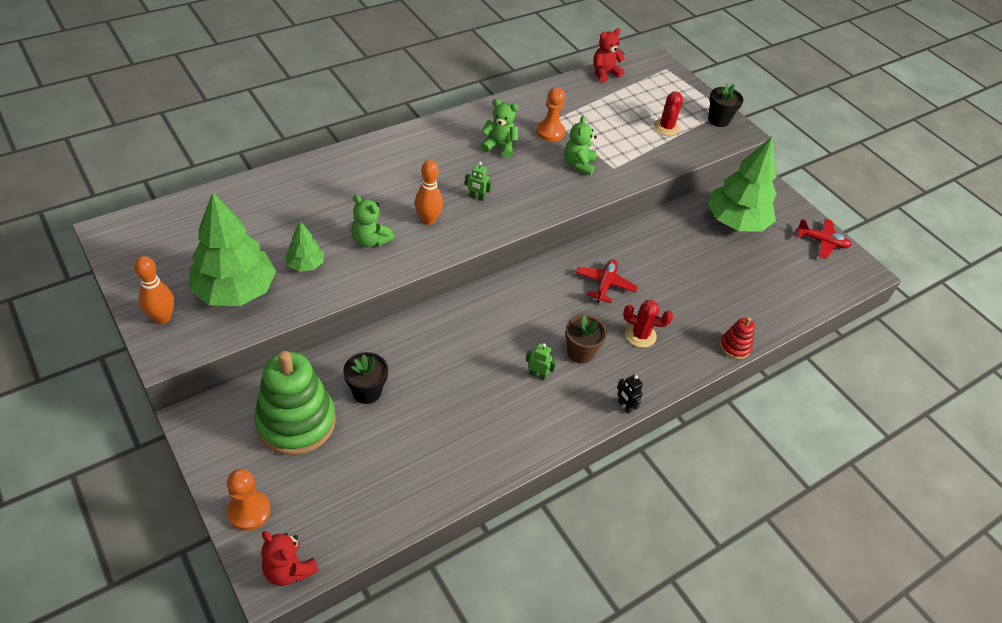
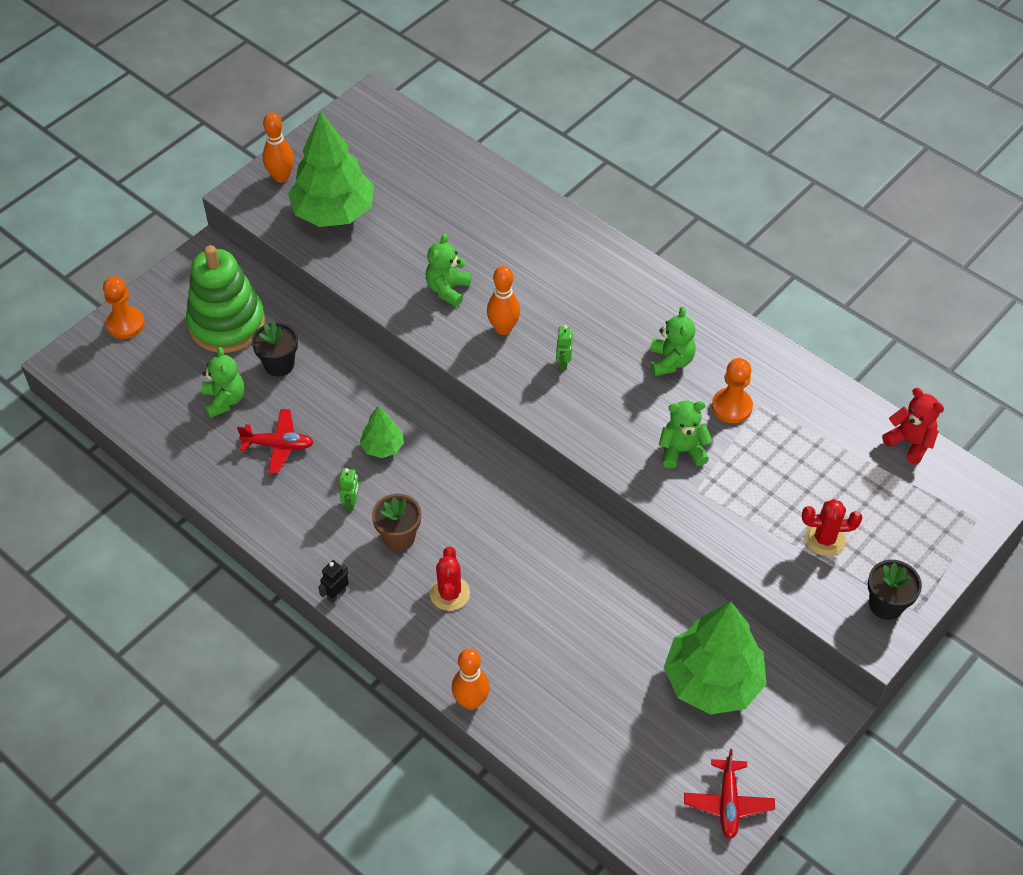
camera: 80 degrees right, 5 degrees up
red teddy bear [261,531,319,586] -> none
green tree [285,221,324,272] -> green tree moved to [360,406,404,458]
red plane [576,259,638,303] -> red plane moved to [237,409,314,474]
red stacking toy [720,317,755,359] -> orange bowling pin [452,648,490,710]
none -> green teddy bear [202,347,244,418]

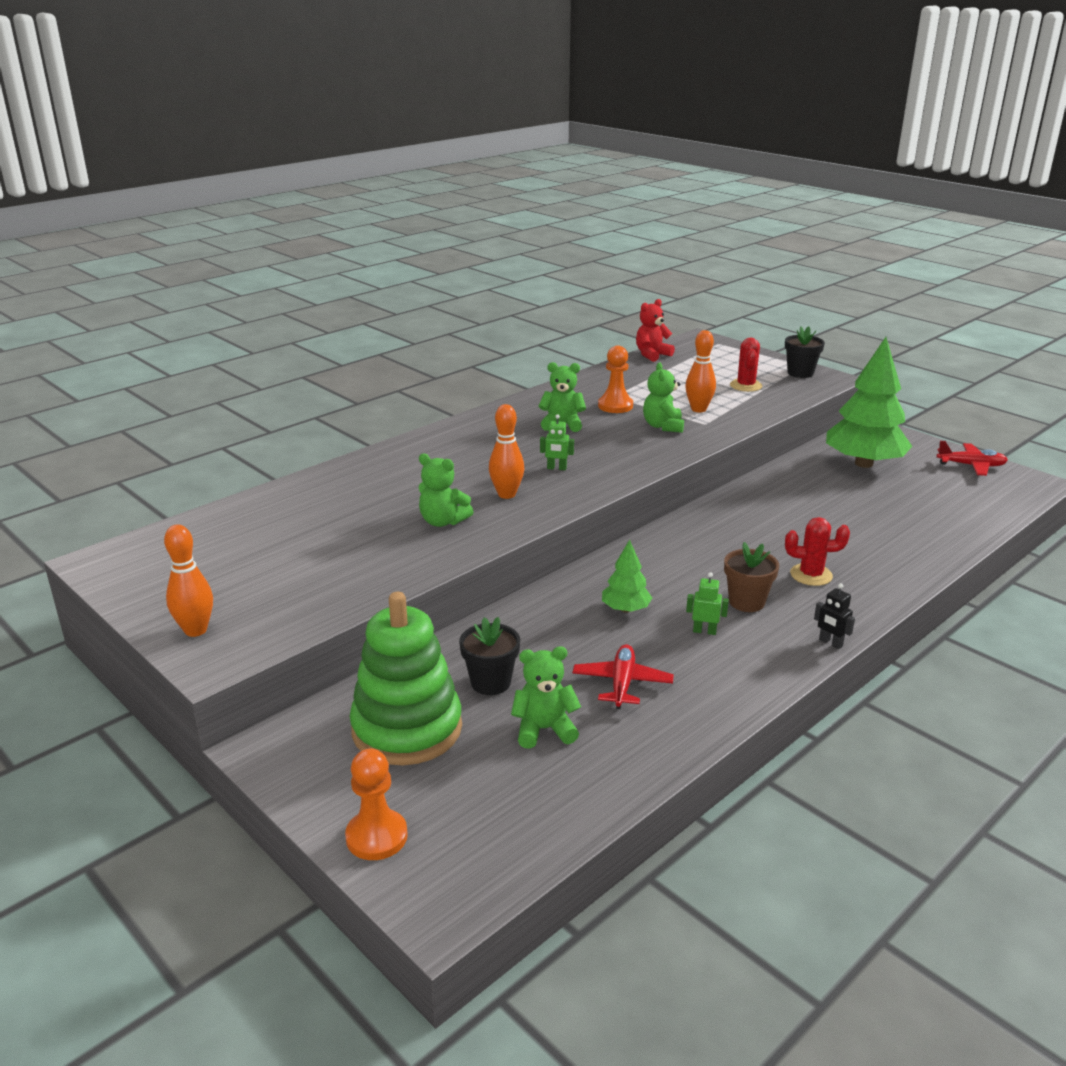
camera: 85 degrees left, 25 degrees down
green tree [288,112,374,227] -> none
orange bowling pin [452,648,490,710] -> orange bowling pin moved to [685,330,716,412]

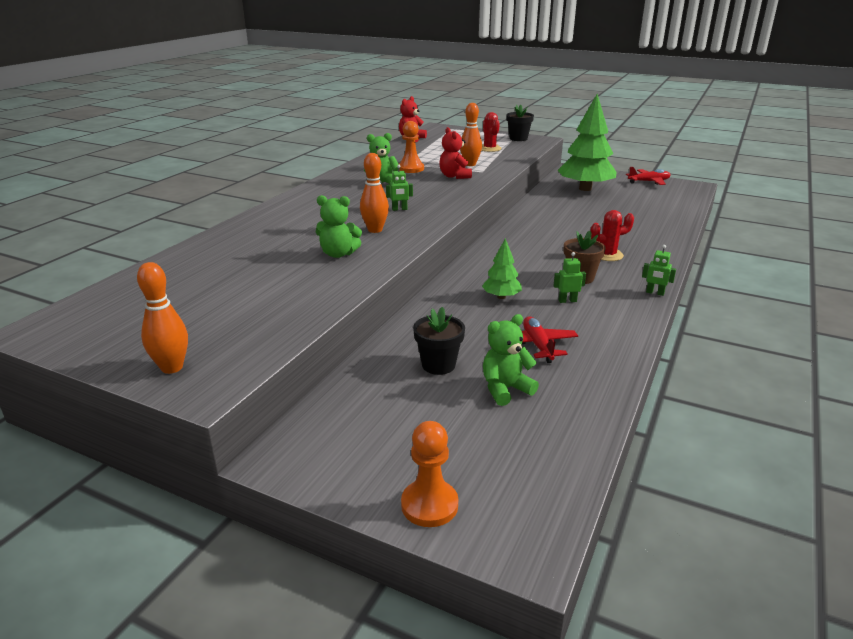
camera: 20 degrees left, 0 degrees up
green stacking toy [350,592,462,765] -> none
green teddy bear [643,362,684,433] -> red teddy bear [439,127,472,179]
black robot [814,583,855,649] -> green robot [642,245,676,296]

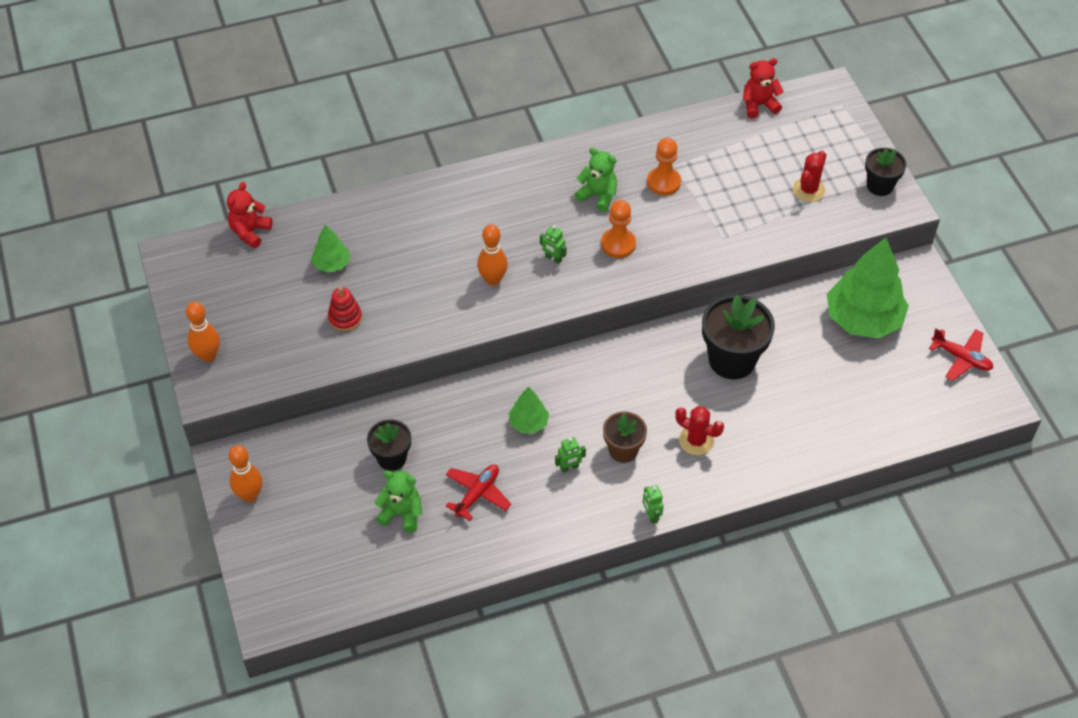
camera: 45 degrees right, 25 degrees up
green teddy bear [316,195,362,258] -> none
orange pawn [401,421,458,527] -> orange pawn moved to [601,200,636,258]
red teddy bear [439,127,472,179] -> red teddy bear moved to [227,182,272,248]
orange bowling pin [460,103,482,166] -> orange bowling pin moved to [229,445,263,502]
green robot [553,252,586,303] -> green robot turned 120 degrees clockwise [555,437,586,473]
none -> green tree [311,224,350,273]
none -> red stacking toy [328,287,362,331]
none -> black flower pot [702,295,775,379]

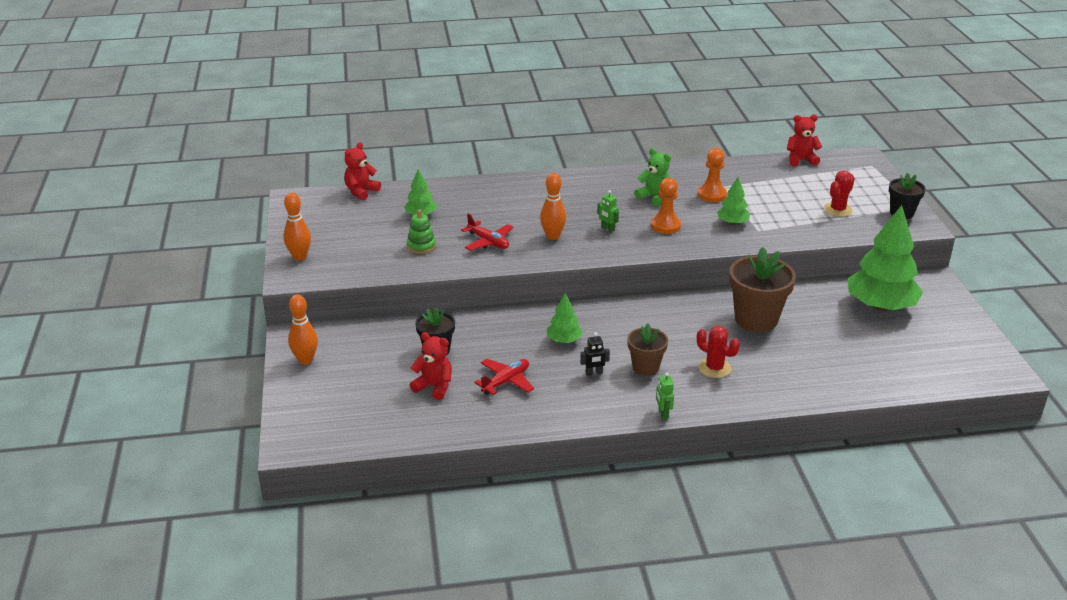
camera: 10 degrees right, 20 degrees down
red stacking toy [328,287,362,331] -> green stacking toy [407,209,436,254]
green teddy bear [375,471,422,532] -> red teddy bear [410,332,452,400]
green robot [555,437,586,473] -> black robot [580,333,610,376]
black flower pot [702,295,775,379] -> brown flower pot [729,247,796,332]
red plane [929,328,993,381] -> red plane moved to [461,214,513,251]
none -> green tree [717,177,750,225]

